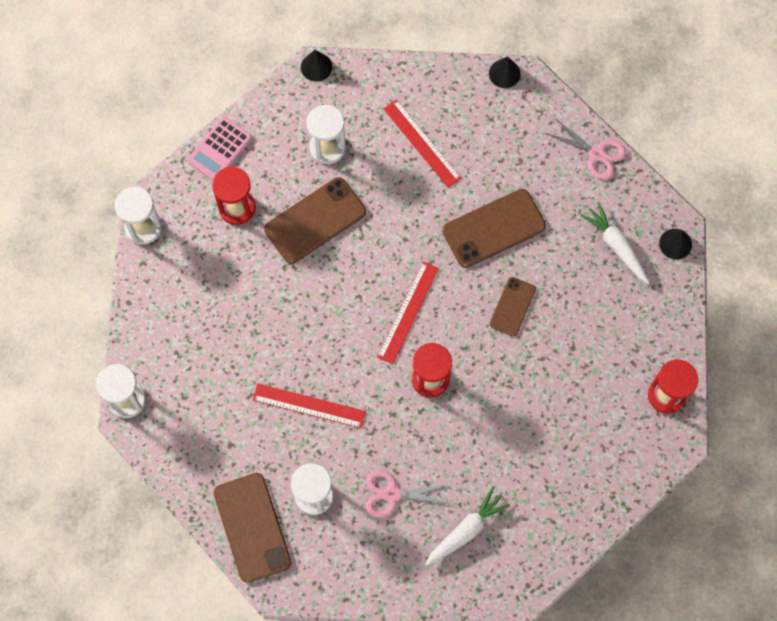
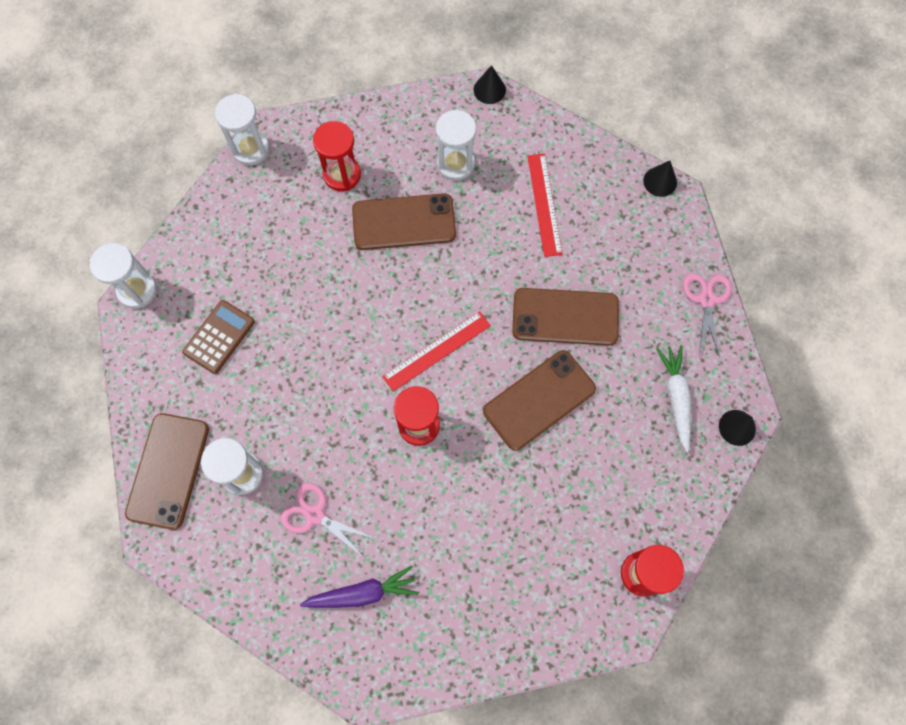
camera: 30 degrees right, 0 degrees up
pink calculator [187,117,252,181] -> none
red ruler [253,383,366,428] -> none
white carrot [425,487,510,566] -> purple carrot [300,565,418,608]
brown phone [490,277,536,336] -> brown phone [483,350,596,451], size x1.71
pink scissors [545,119,626,180] -> pink scissors turned 150 degrees counterclockwise [683,273,731,357]
none -> brown calculator [182,300,255,374]

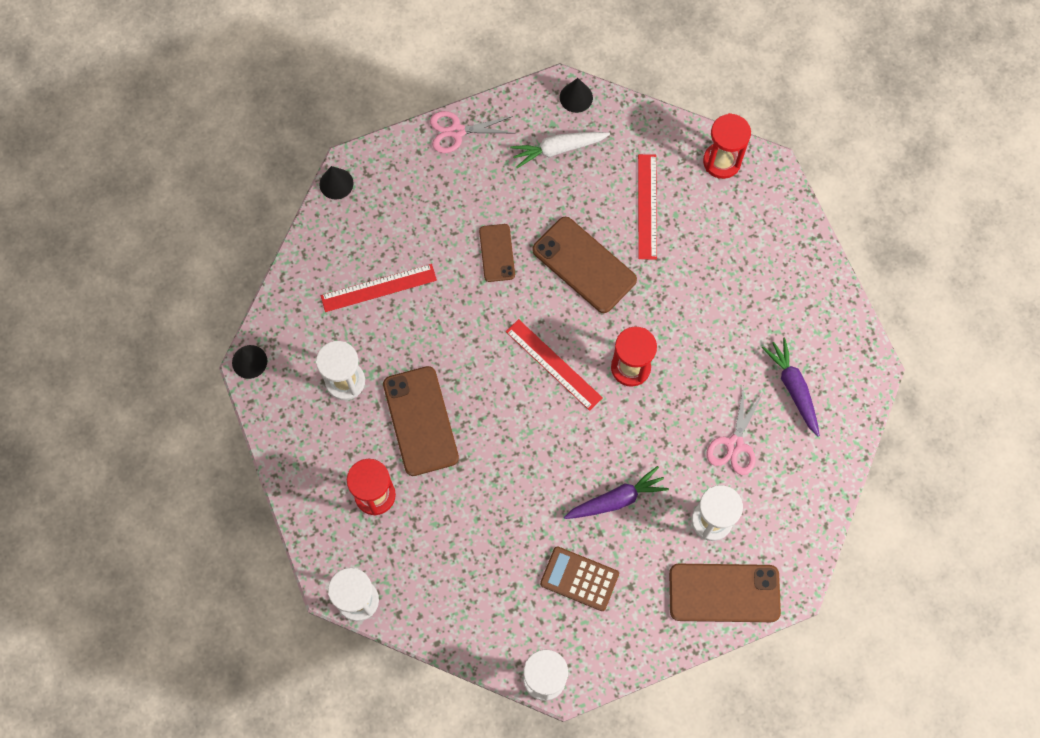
camera: 100 degrees left, 0 degrees up
brown phone [512,288,619,346] -> brown phone [479,224,515,282], size x0.58
none -> purple carrot [564,466,669,519]
none -> red ruler [638,154,657,260]

